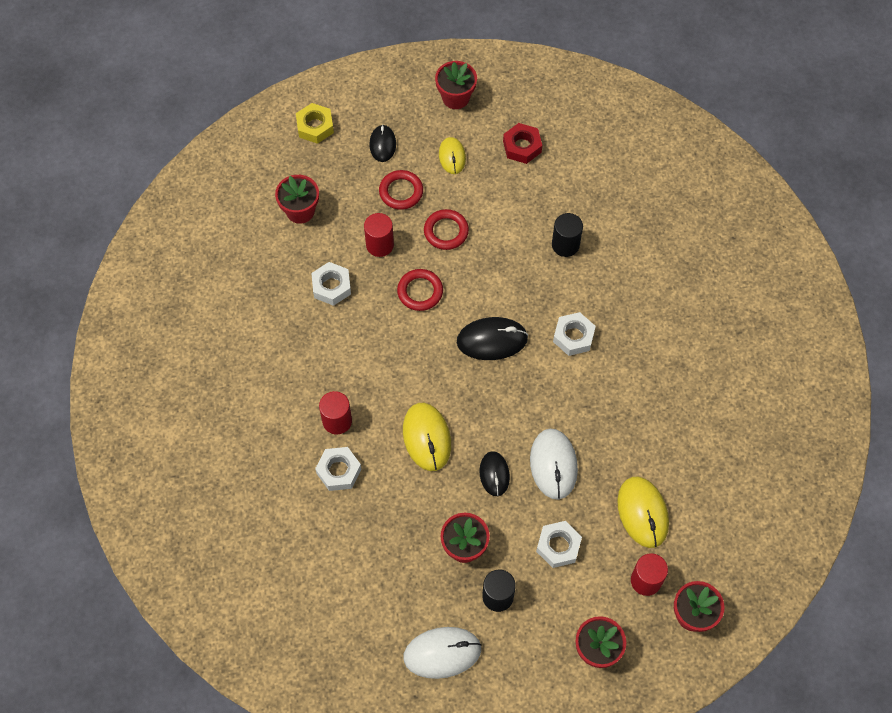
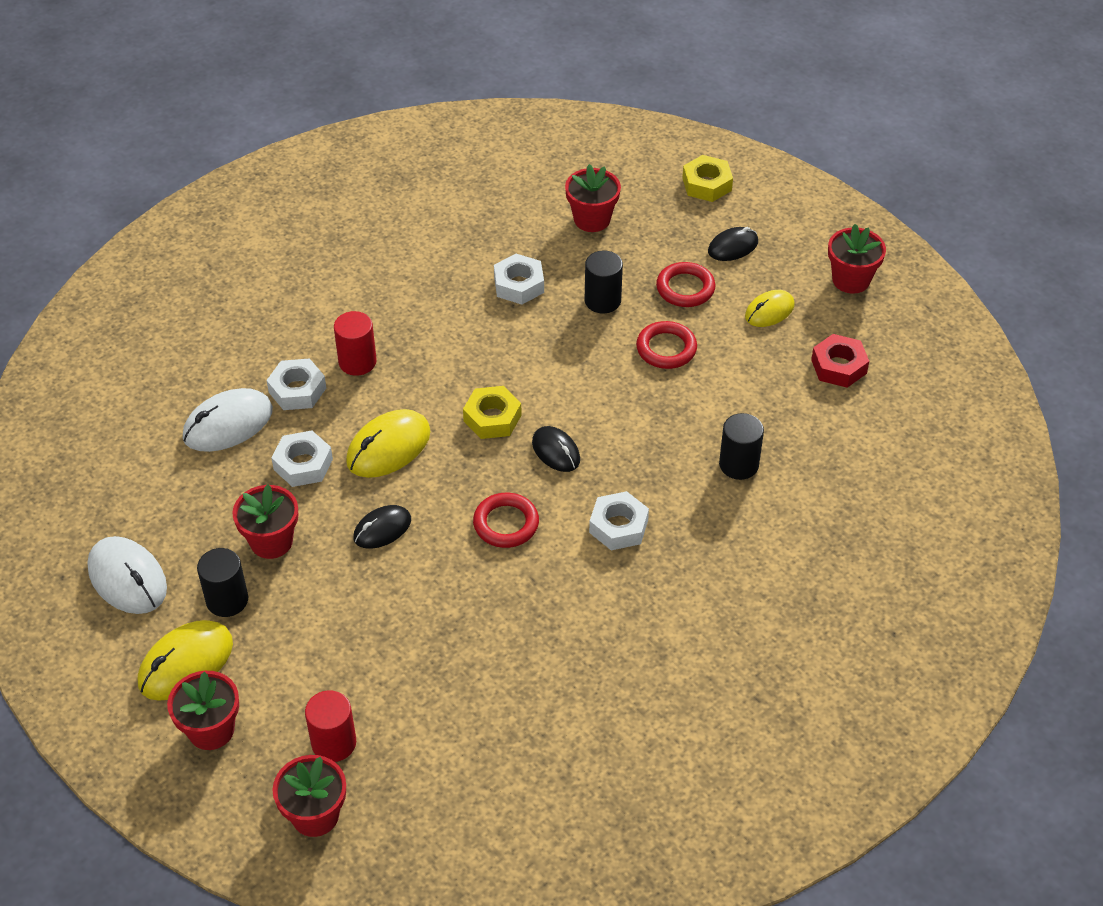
camera: 60 degrees right, 15 degrees down
red cylinder [364,213,394,257] -> black cylinder [585,250,623,314]
red ring [397,269,443,311] -> red ring moved to [473,493,539,548]
black mouse [457,317,528,360] -> black mouse [532,426,580,472], size x0.63
white mouse [530,429,578,500] -> white mouse moved to [183,388,273,452]
white nut [536,521,582,568] -> white nut moved to [271,431,333,487]
yellow mouse [617,477,669,548] -> yellow mouse moved to [138,620,233,701]
none -> yellow nut [463,386,522,439]

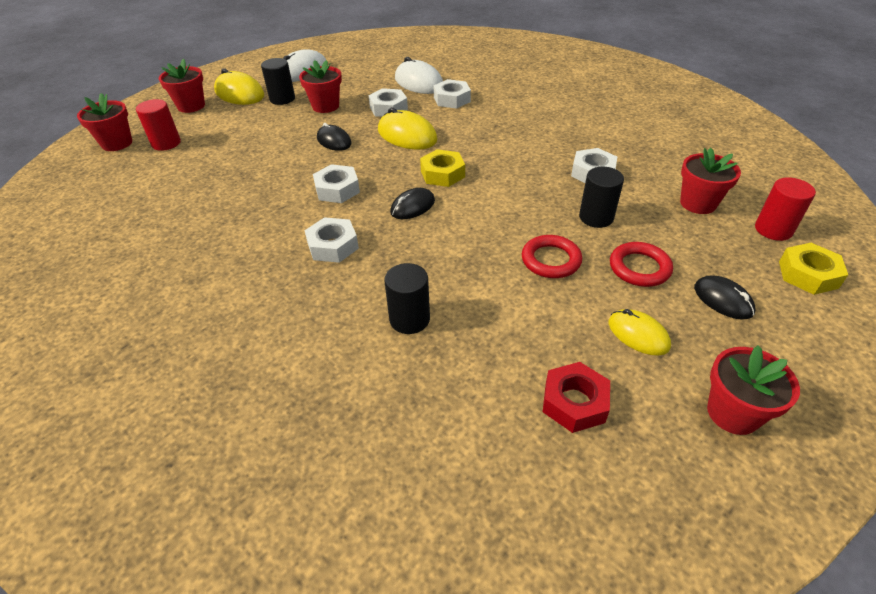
camera: 85 degrees right, 5 degrees down
red cylinder [334,311,376,376] -> red cylinder moved to [755,177,816,241]
red ring [473,493,539,548] -> white nut [313,164,360,203]

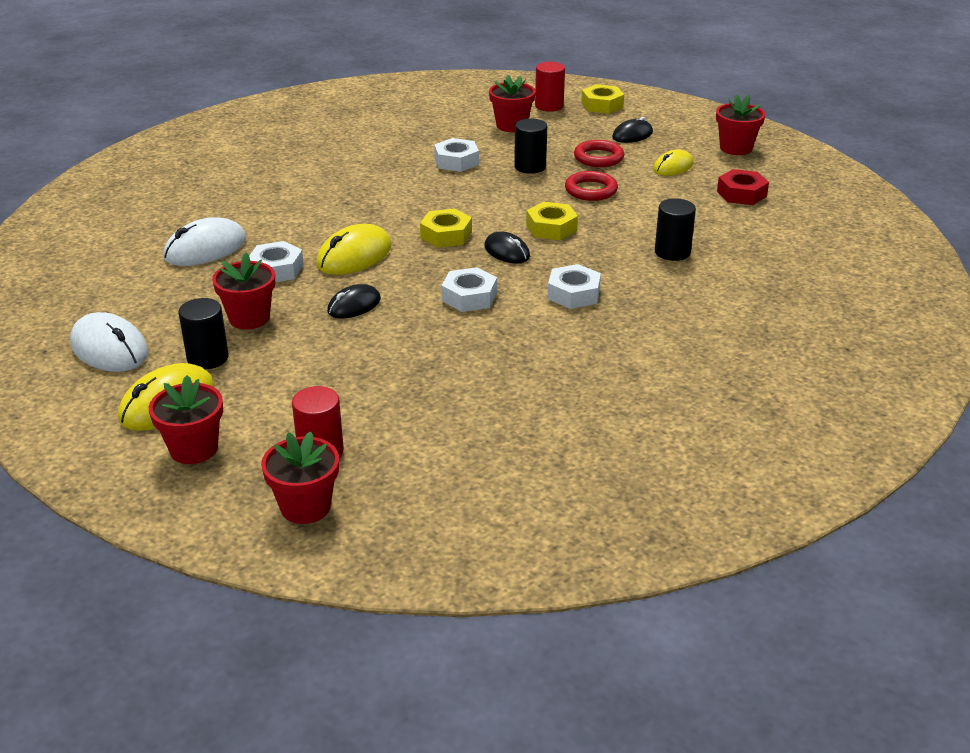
camera: 90 degrees left, 10 degrees down
white nut [434,79,471,109] -> none
none -> yellow nut [526,202,578,240]

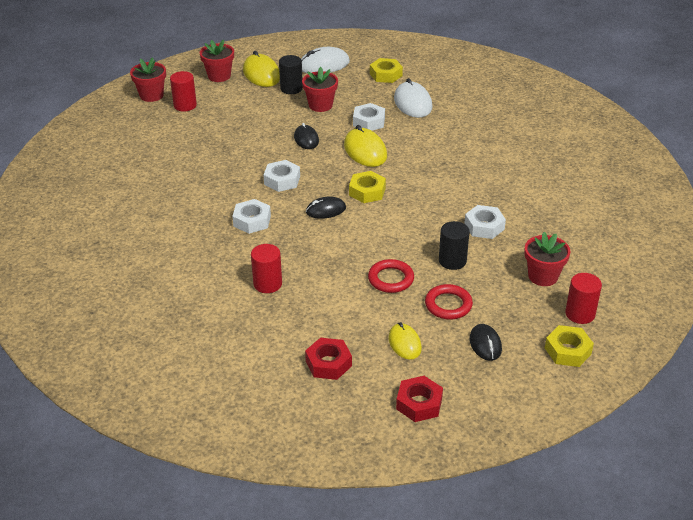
camera: 115 degrees right, 5 degrees up
yellow nut [526,202,578,240] -> yellow nut moved to [370,58,403,83]
black cylinder [655,198,696,261] -> red cylinder [251,244,282,293]
red flower pot [716,94,765,155] -> red nut [396,376,443,422]

